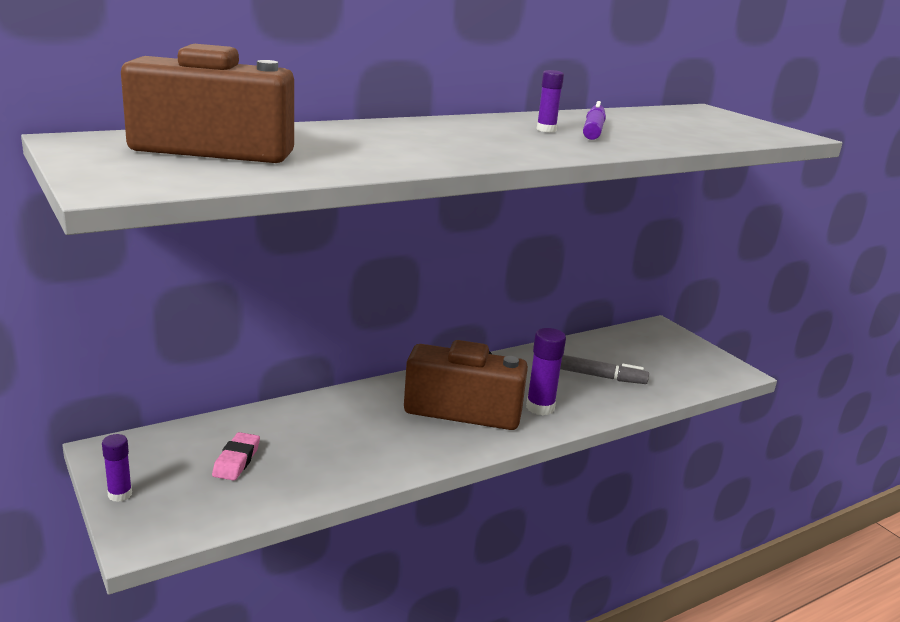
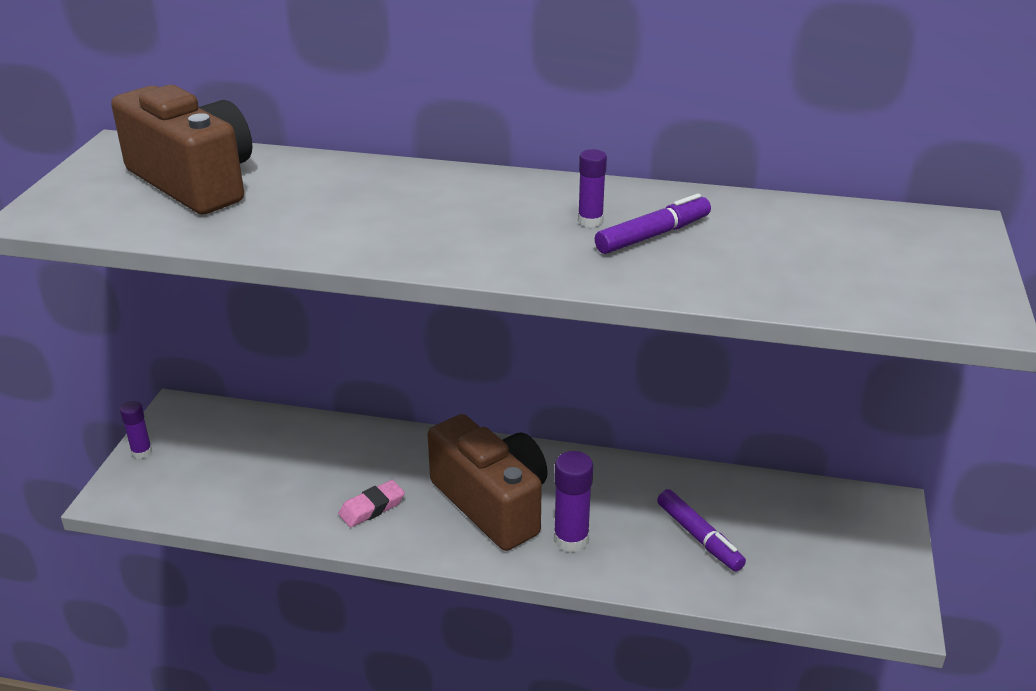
camera: 45 degrees right, 10 degrees up
pink eraser [212,432,260,481] -> pink eraser moved to [338,480,405,527]
grey marker [560,355,649,384] -> purple marker [657,489,746,572]

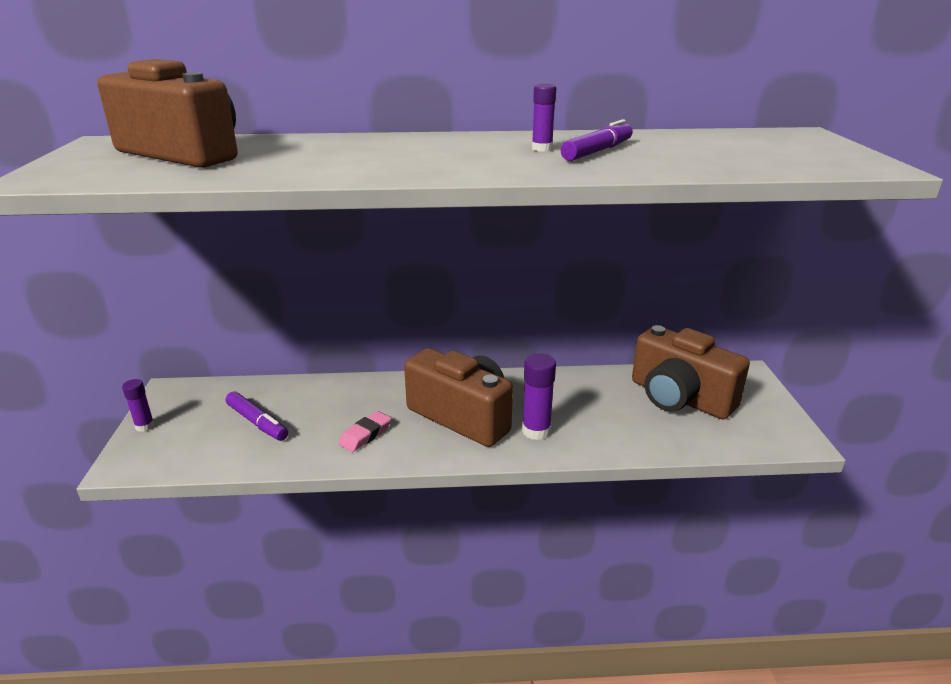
camera: 15 degrees left, 5 degrees down
purple marker [657,489,746,572] -> purple marker moved to [226,391,288,441]
none -> brown camera [632,325,750,419]

